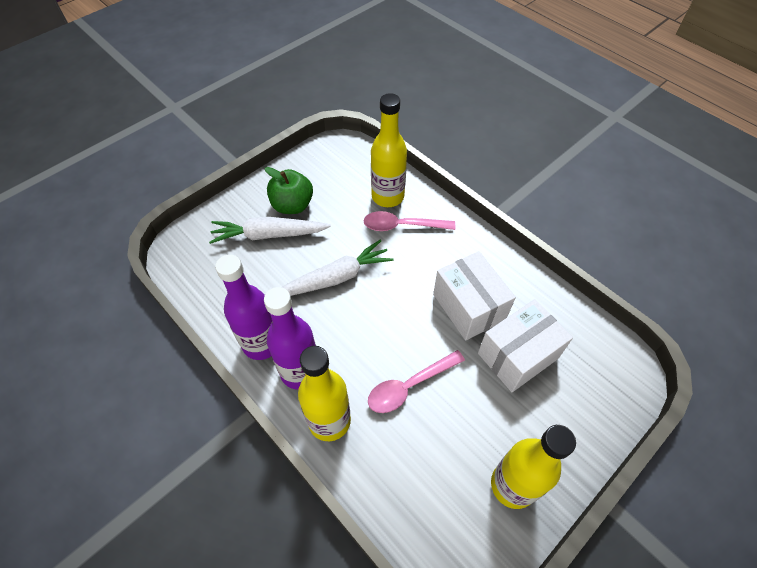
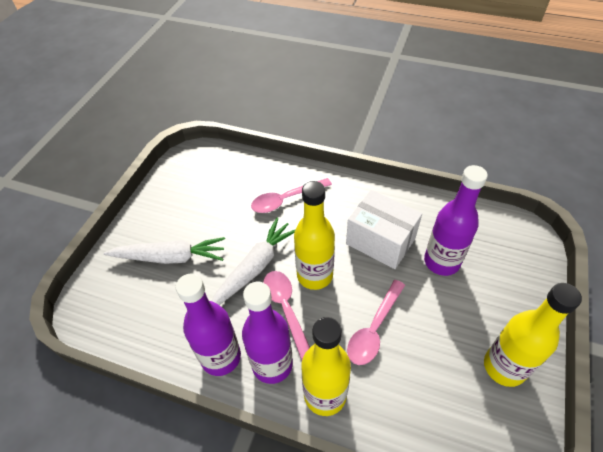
camera: 25 degrees left, 5 degrees down
white carrot [209,217,331,244] -> white carrot turned 150 degrees counterclockwise [104,237,225,264]
green apple [265,167,313,214] -> none
yellow bottle [371,93,407,207] -> yellow bottle moved to [294,181,335,290]
white box [478,299,573,392] -> purple bottle [424,165,488,276]
none -> pink spoon [263,271,310,360]

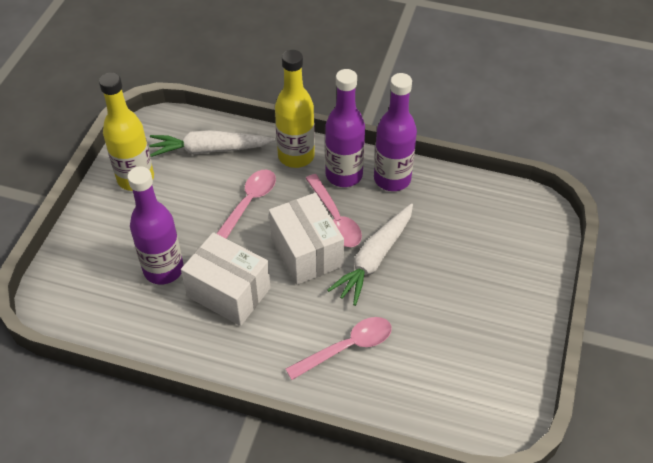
camera: 175 degrees right, 0 degrees up
white carrot [104,237,225,264] -> white carrot moved to [149,130,275,157]
yellow bottle [294,181,335,290] -> white box [269,193,344,285]

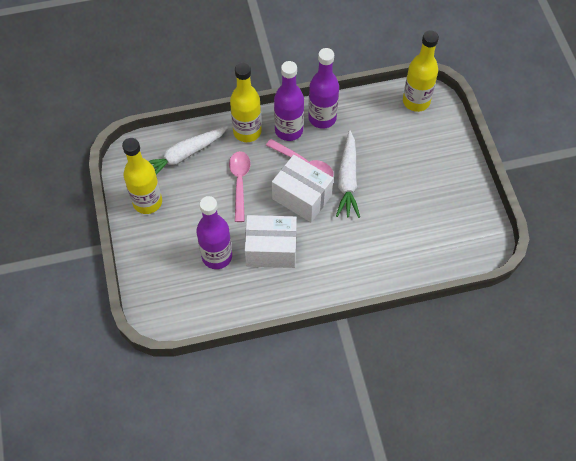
camera: 30 degrees left, 10 degrees up
pink spoon [286,317,392,380] -> none
none -> yellow bottle [403,30,439,112]

